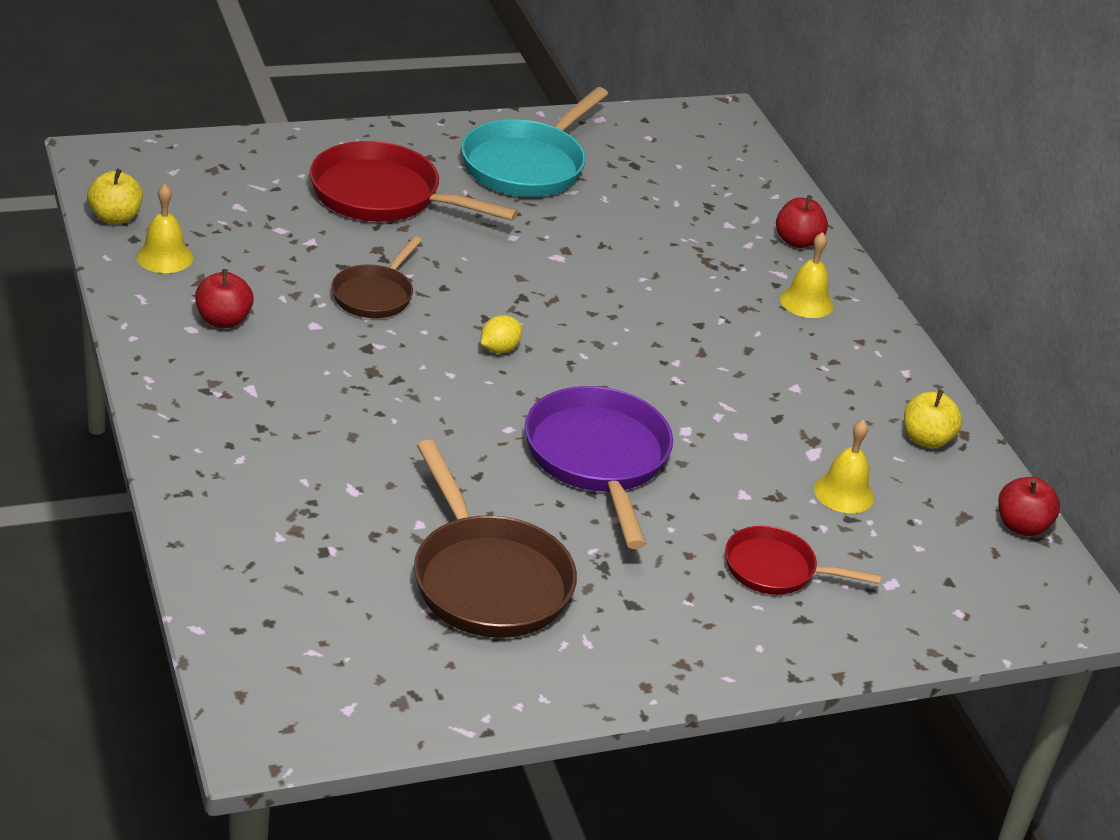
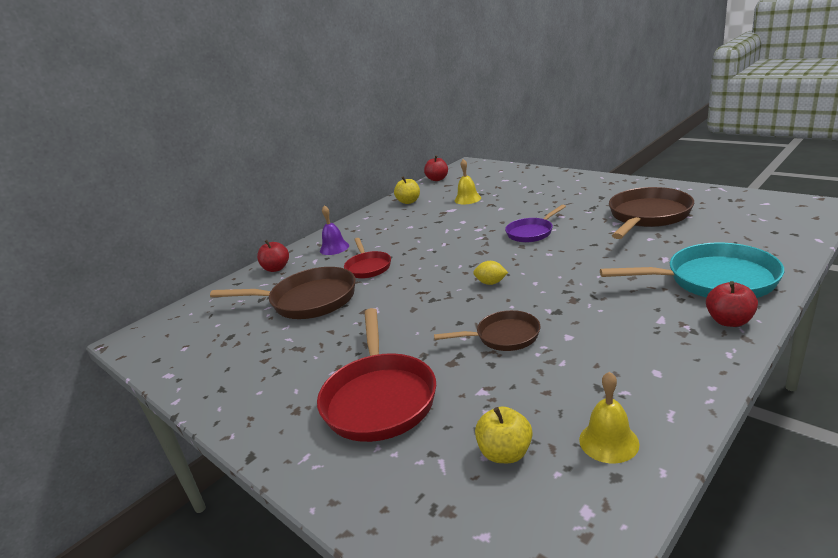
camera: 110 degrees left, 10 degrees down
yellow apple [87,168,143,224] -> yellow apple moved to [475,406,532,463]
red apple [195,269,254,328] -> red apple moved to [706,281,758,327]
turquoise pan [461,87,608,197] -> turquoise pan moved to [600,243,784,298]
purple pan [525,386,673,549] -> purple pan [505,205,566,242], size x0.59
red pan [725,526,881,595] -> red pan moved to [344,238,391,278]
yellow bell [780,232,833,318] -> purple bell [320,205,349,255]
none -> brown pan [210,267,356,319]

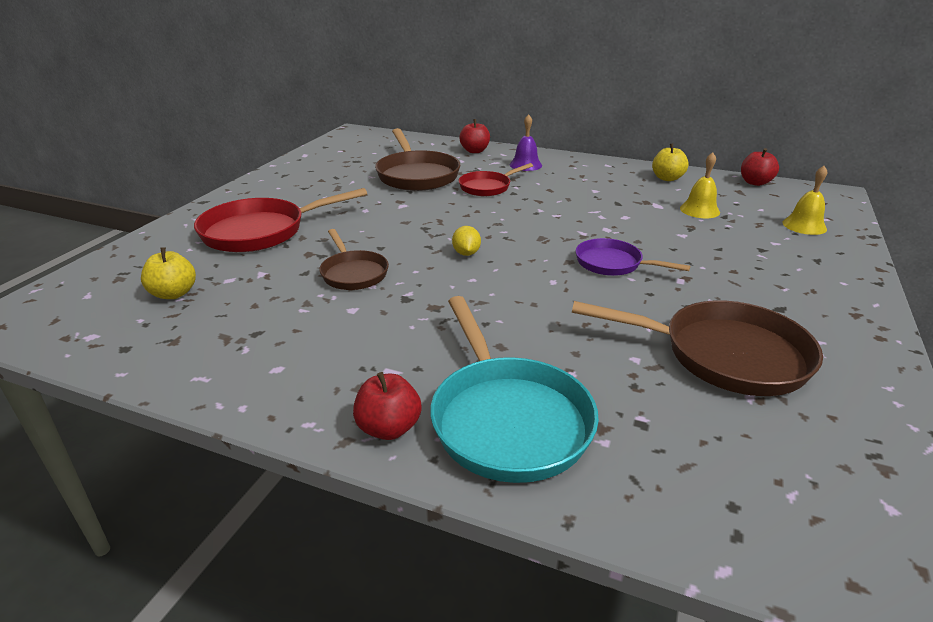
camera: 65 degrees right, 5 degrees up
yellow bell [579,371,639,464] -> yellow bell moved to [782,166,827,235]

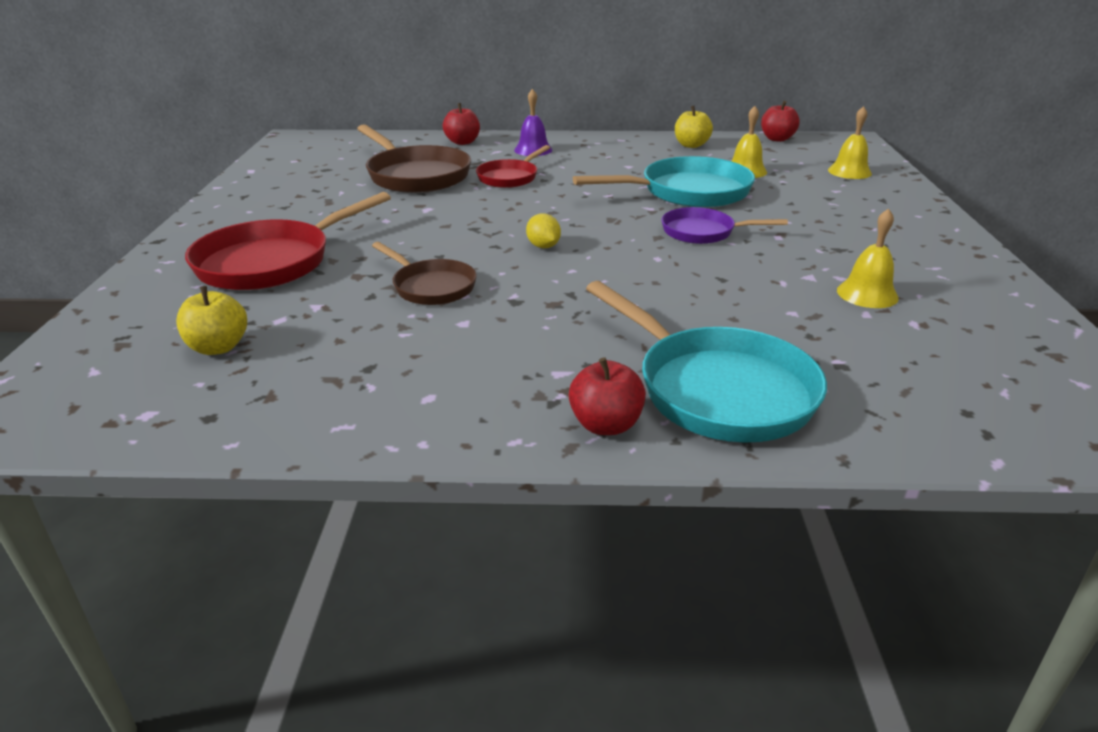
camera: 20 degrees left, 0 degrees up
brown pan [572,300,823,396] -> yellow bell [837,208,899,308]
none -> turquoise pan [573,156,755,208]

